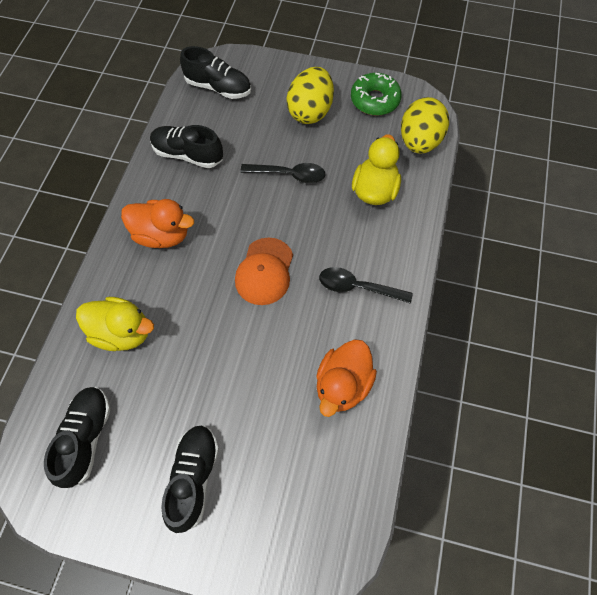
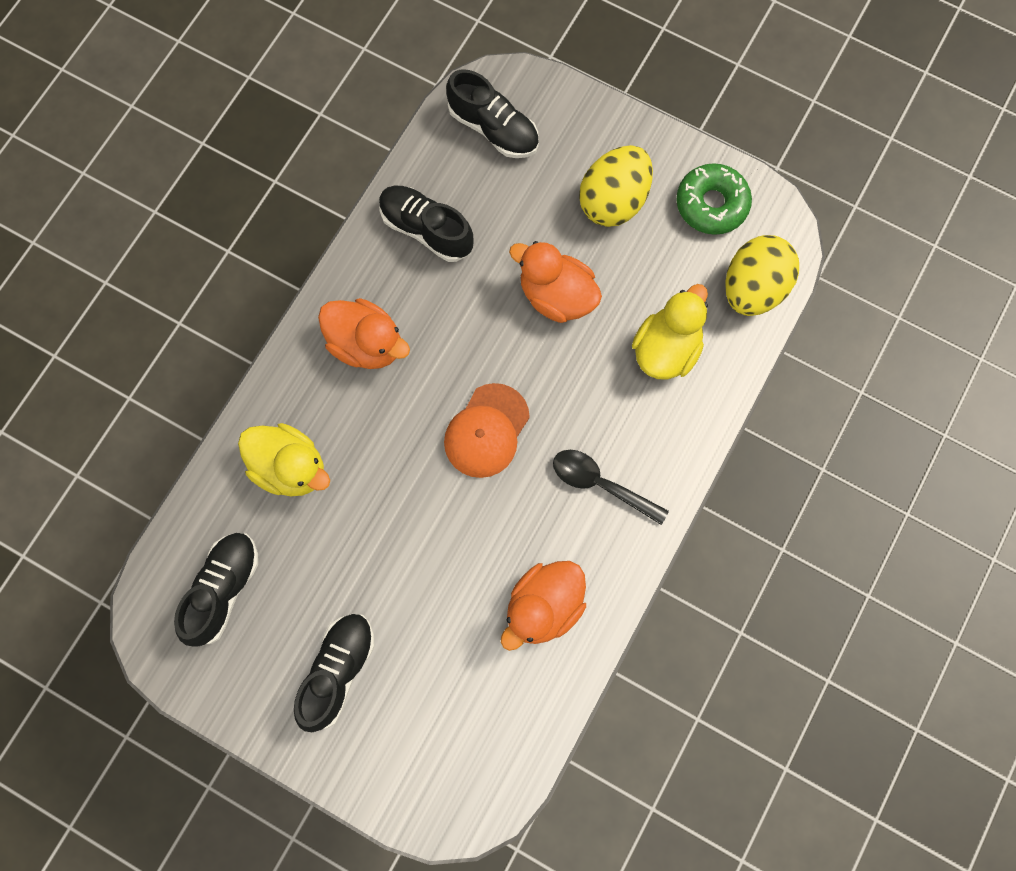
camera: 15 degrees right, 10 degrees up
black spoon [240,163,326,183] -> orange duck [509,241,602,323]

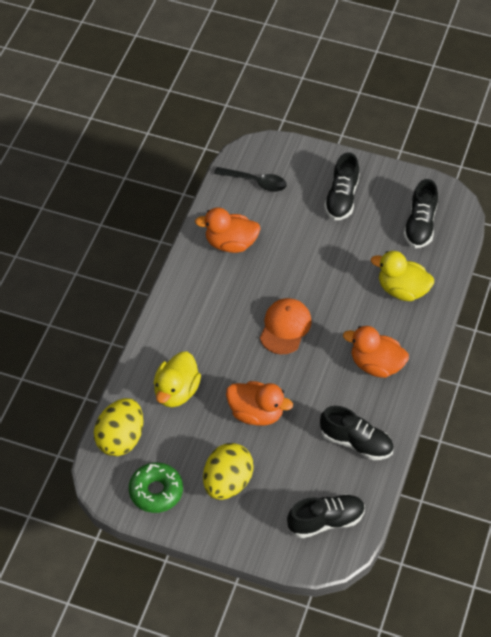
camera: 170 degrees right, 20 degrees down
black shoe [446,69,539,158] -> black shoe turned 135 degrees clockwise [287,494,365,538]
orange duck [501,561,586,651] -> orange duck turned 120 degrees counterclockwise [195,207,261,253]
black spoon [553,450,669,525] -> black spoon moved to [214,167,287,192]

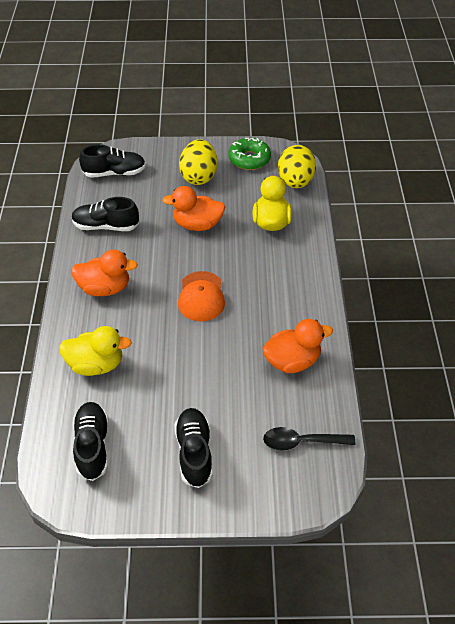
camera: 160 degrees right, 5 degrees down
black shoe [287,494,365,538] -> black shoe turned 150 degrees counterclockwise [79,144,146,178]

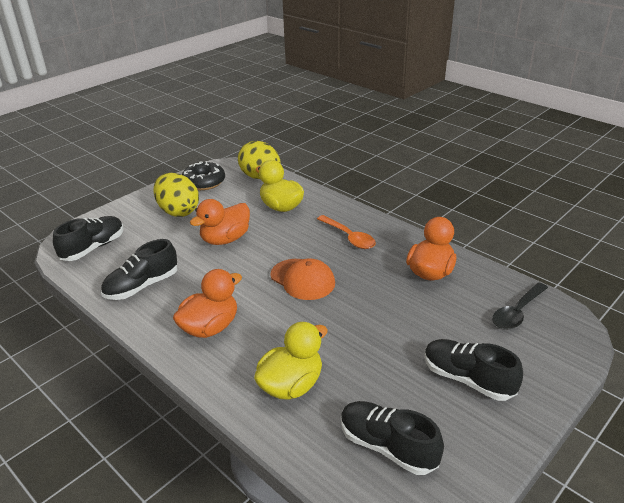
camera: 45 degrees left, 15 degrees down
green donut [228,138,271,170] -> black donut [182,161,225,190]
none -> orange spoon [317,215,376,249]

